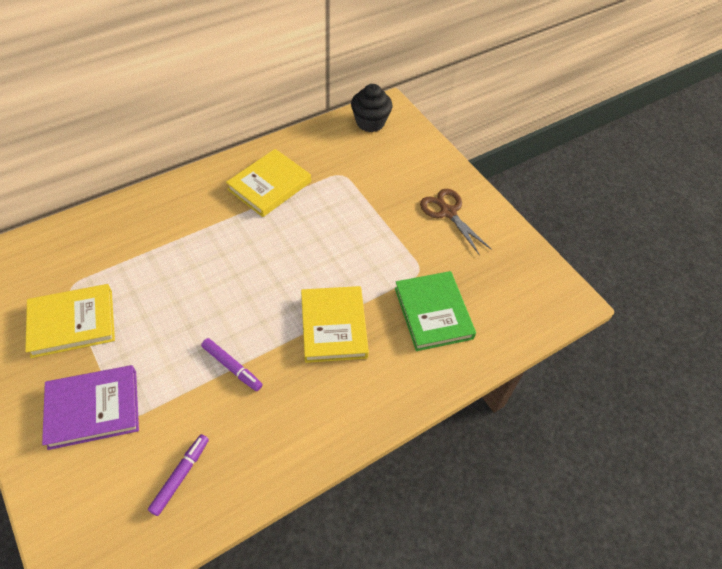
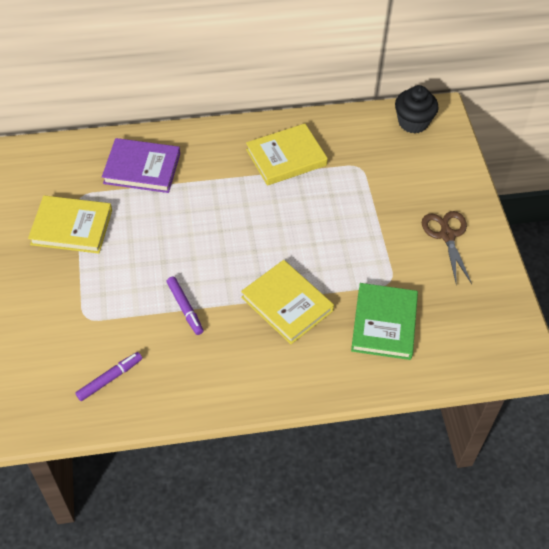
camera: 25 degrees right, 0 degrees up
purple book [42,365,139,450] -> purple book moved to [102,138,180,193]
yellow book [301,286,369,363] -> yellow book turned 60 degrees counterclockwise [241,260,334,344]

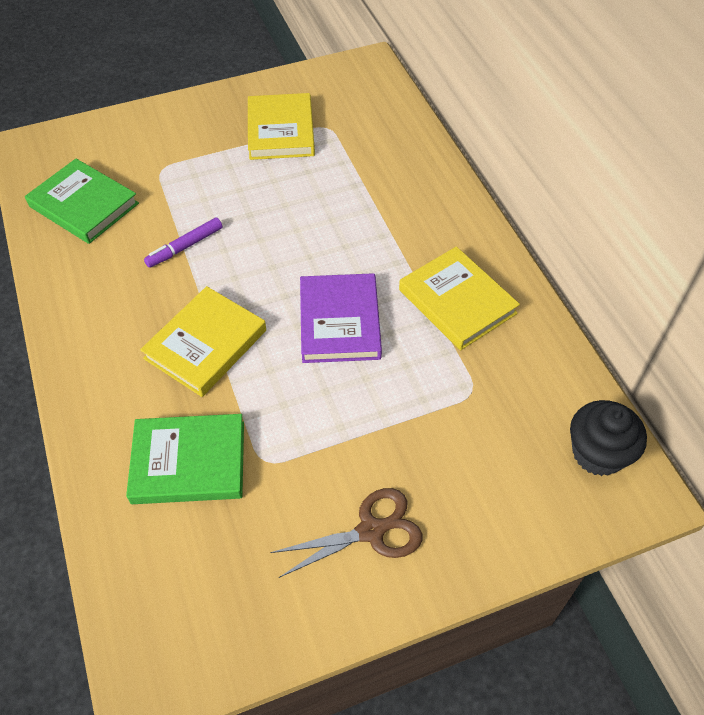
camera: 80 degrees right, 0 degrees up
purple marker [75,352,142,401] -> green book [25,159,139,244]
purple book [102,138,180,193] -> purple book moved to [300,273,382,363]

